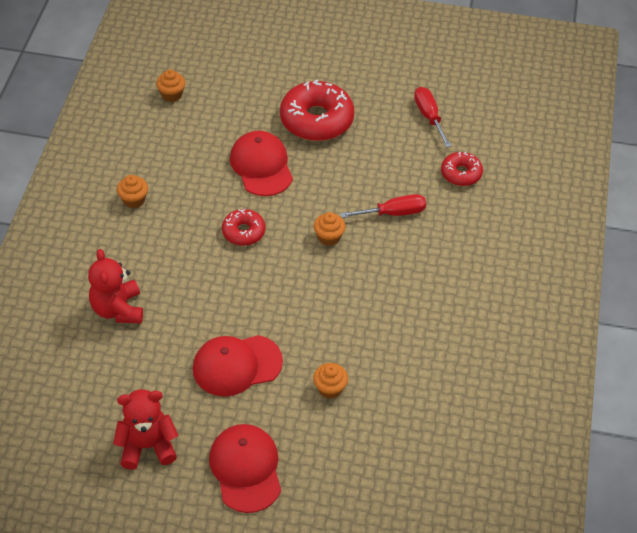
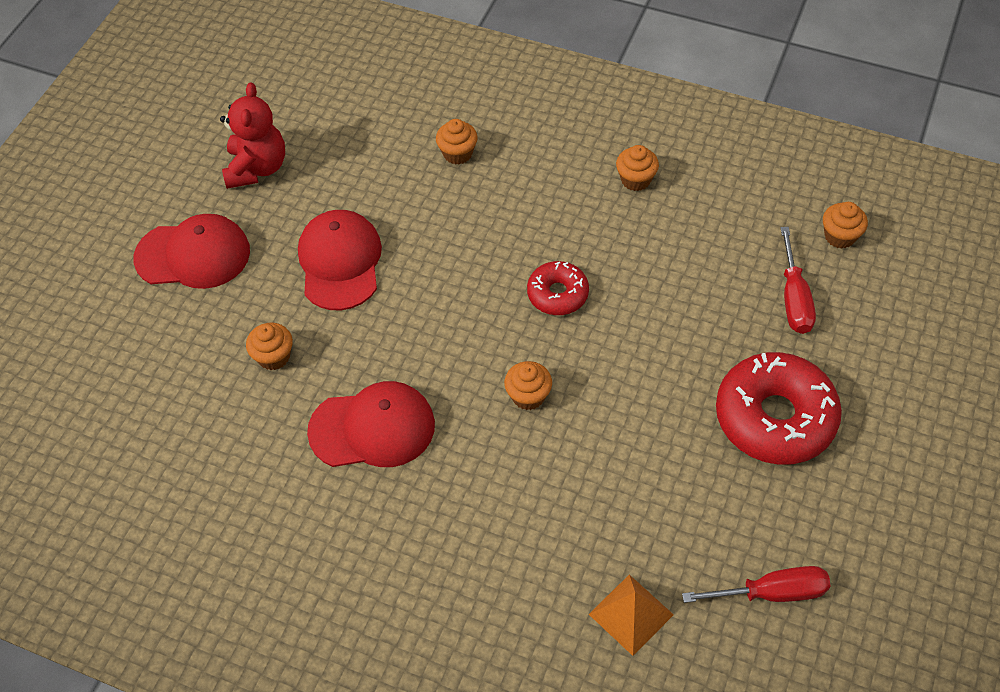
camera: 105 degrees right, 5 degrees up
red teddy bear [88,249,143,323] -> orange cupcake [436,119,478,165]
red cap [230,131,293,196] -> red cap moved to [307,381,435,467]
red screwdriver [340,194,426,218] -> red screwdriver moved to [780,227,816,334]
red donut [441,152,483,186] -> orange pyramid [589,575,674,656]

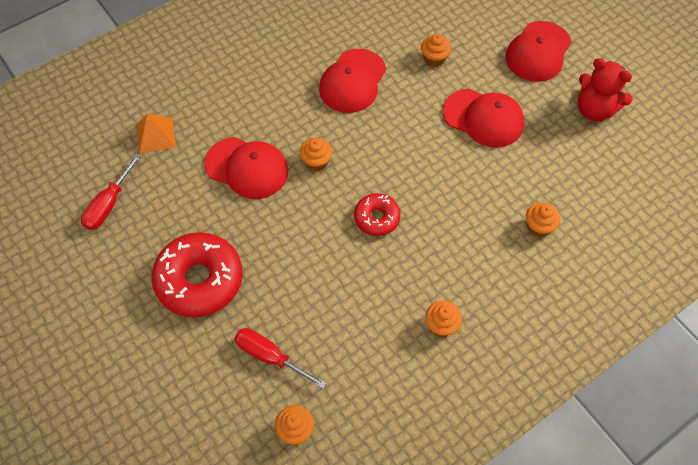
camera: 120 degrees right, 5 degrees up
none -> red cap [204,137,288,199]

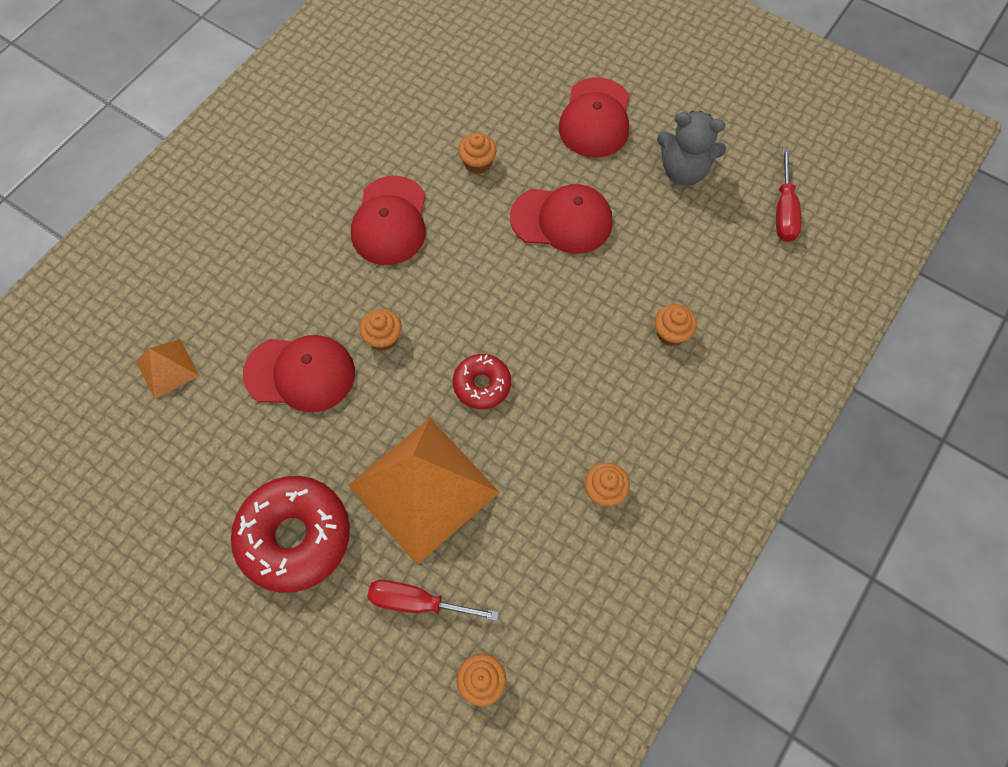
camera: 20 degrees left, 5 degrees up
red screwdriver [81,154,141,230] -> red screwdriver moved to [776,148,802,242]
red teddy bear [578,58,632,121] -> grey teddy bear [657,111,726,186]
none -> orange pyramid [348,418,500,565]

